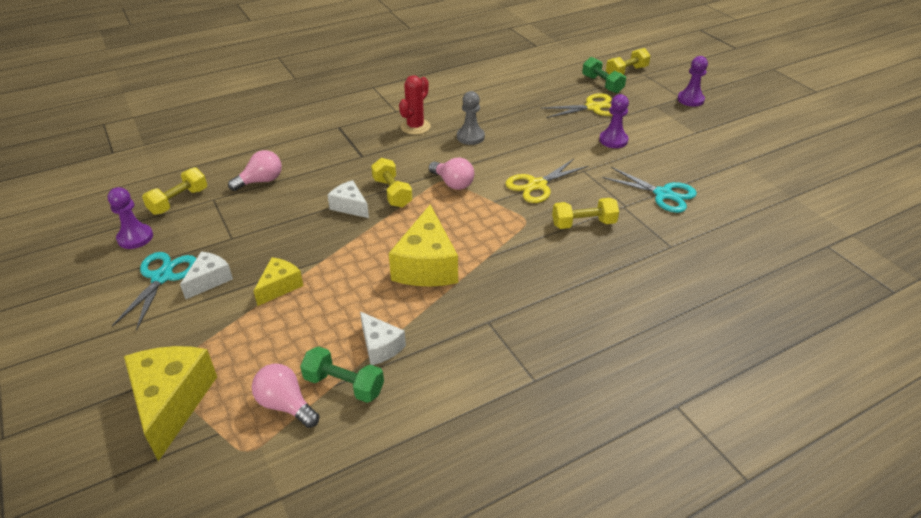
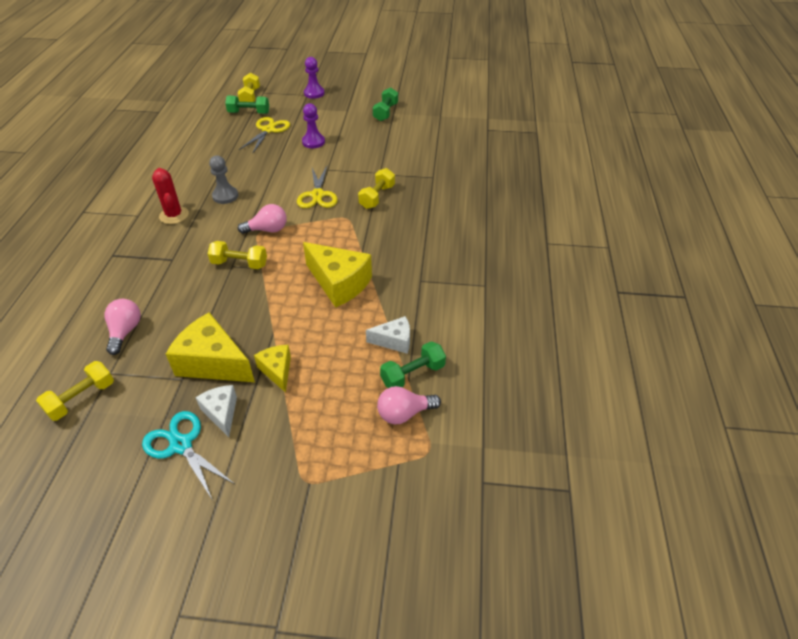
camera: 55 degrees left, 5 degrees up
purple pawn [108,187,153,249] -> none
yellow cheese [124,346,217,461] -> yellow cheese moved to [166,312,255,382]
yellow dumbbell [142,167,207,215] -> yellow dumbbell turned 60 degrees clockwise [36,361,114,421]
white cheese [327,180,369,218] -> none
turquoise scissors [602,167,697,213] -> none
none -> green dumbbell [373,88,398,121]

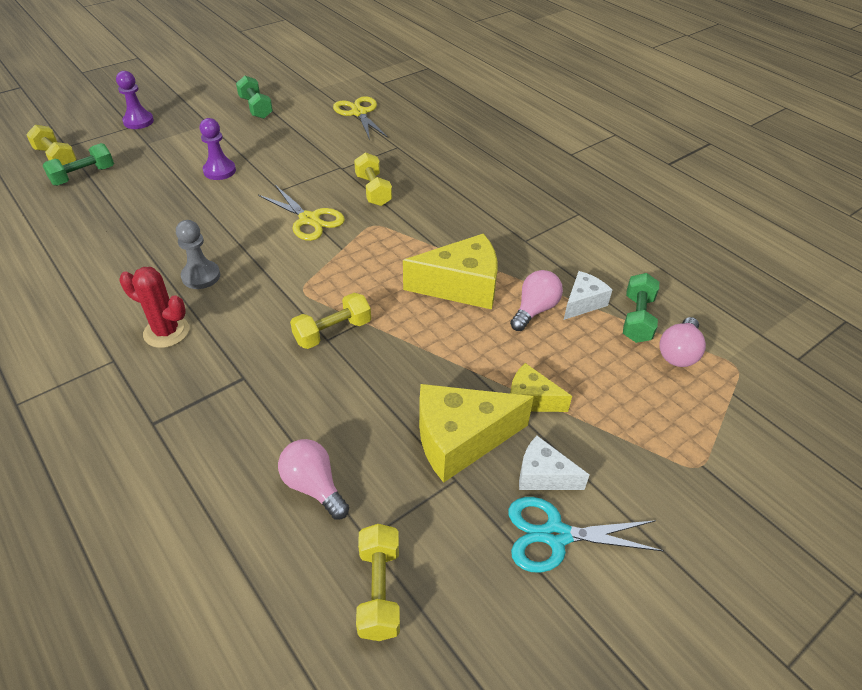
camera: 45 degrees left, 0 degrees up
pink light bulb [238,204,287,234] -> pink light bulb moved to [510,270,563,331]
yellow scissors [239,117,290,153] -> yellow scissors moved to [333,96,388,140]

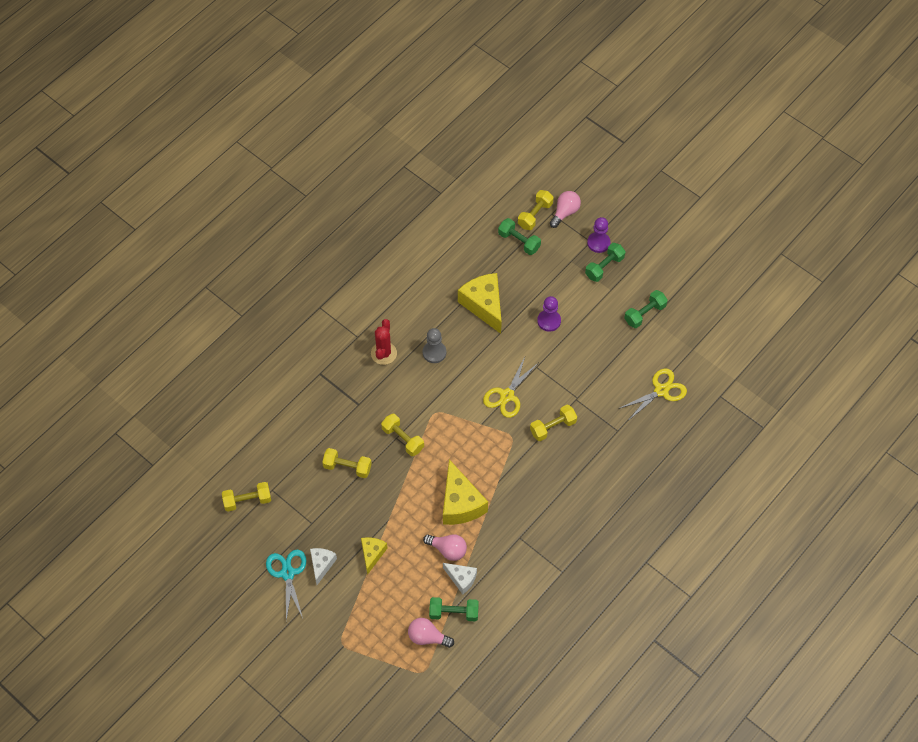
camera: 80 degrees right, 15 degrees up
pink light bulb [278,439,349,520] -> pink light bulb moved to [550,191,581,228]
yellow cheese [419,384,534,483] -> yellow cheese moved to [458,273,502,334]
none -> yellow dumbbell [322,448,372,478]
none -> green dumbbell [585,243,626,282]

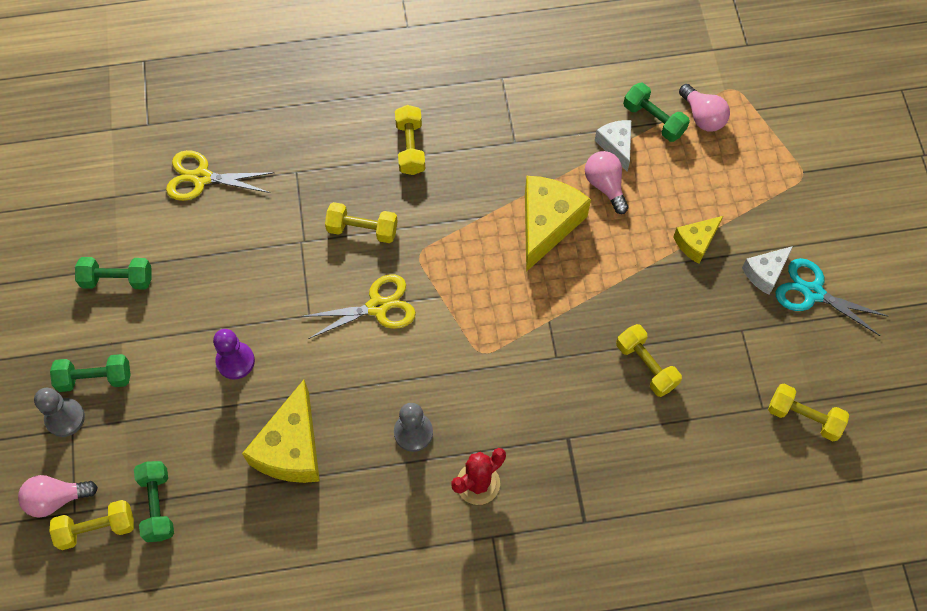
camera: 140 degrees left, 5 degrees up
turquoise scissors [266,549,307,621] -> turquoise scissors turned 90 degrees clockwise [776,258,889,336]
yellow dumbbell [381,414,424,456] -> yellow dumbbell moved to [395,105,425,175]
purple pawn [587,217,610,253] -> grey pawn [34,388,85,437]

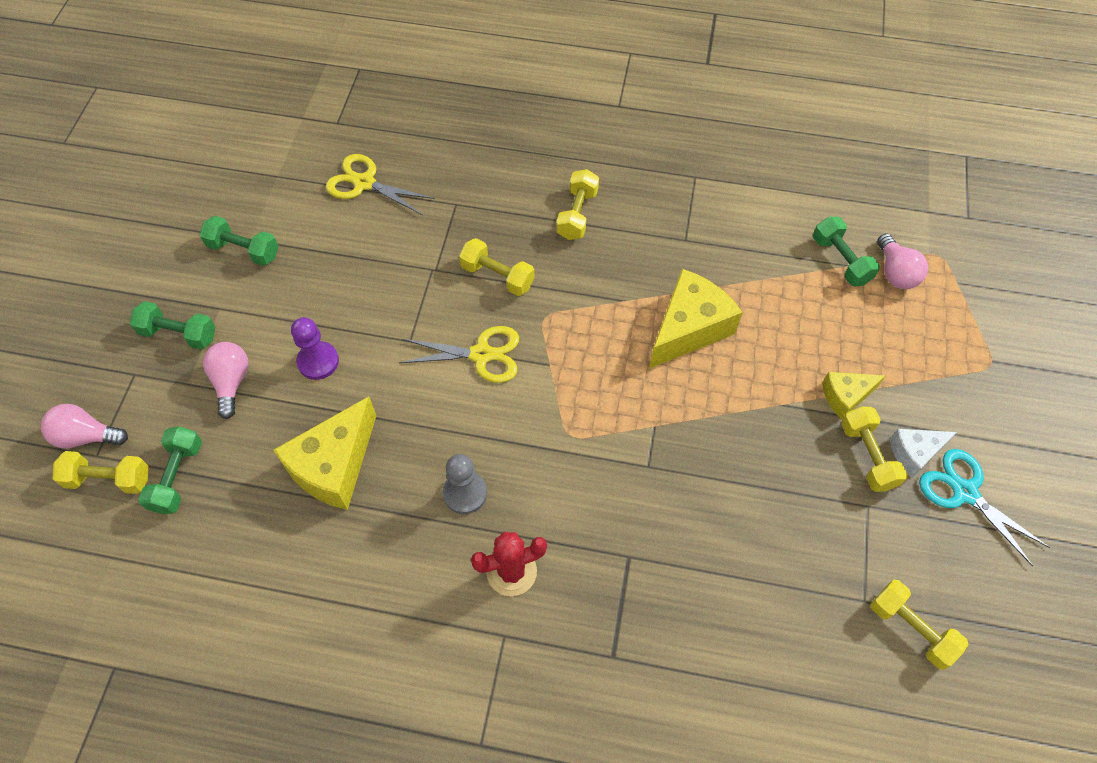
camera: 20 degrees right, 5 degrees down
grey pawn [34,388,85,437] -> none
pink light bulb [585,151,629,214] -> pink light bulb moved to [203,342,249,419]
white cheese [595,120,631,171] -> none
yellow dumbbell [616,324,682,397] -> yellow dumbbell moved to [841,407,908,492]

